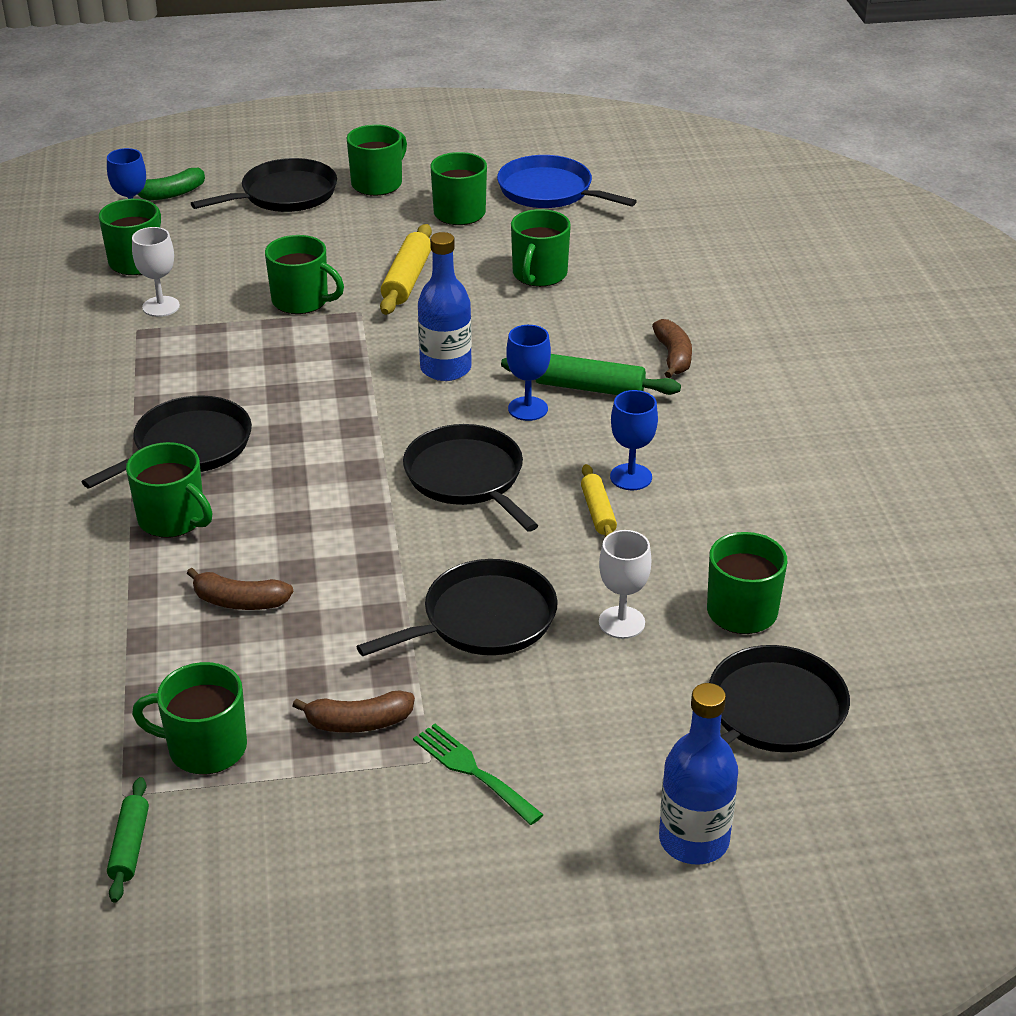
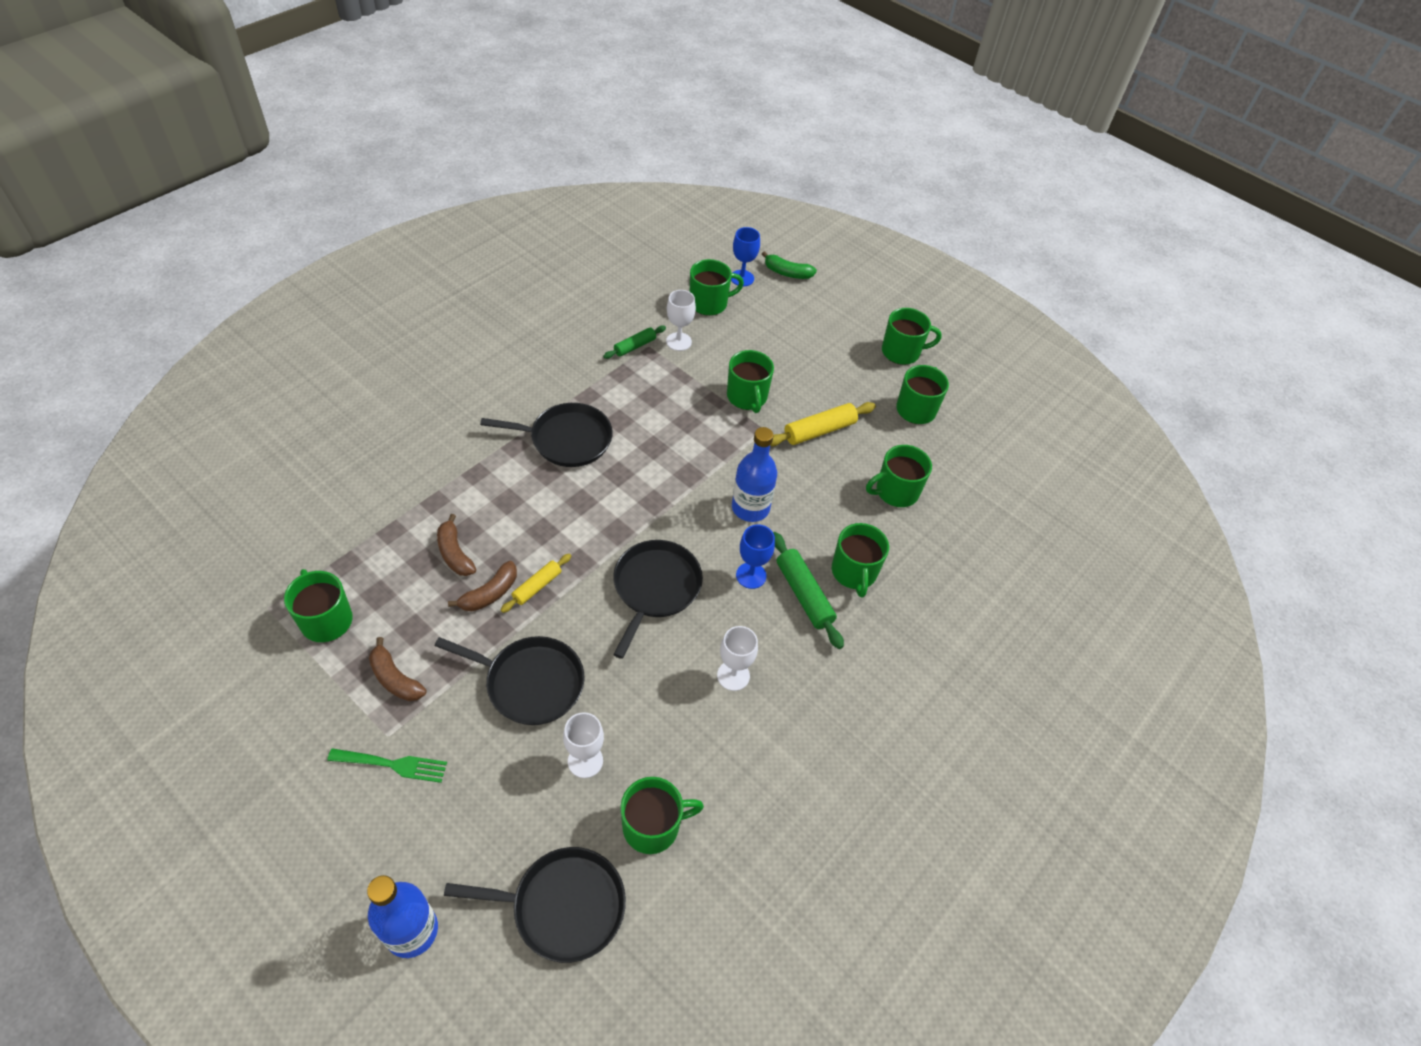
camera: 45 degrees right, 15 degrees up
green rolling pin [107,777,149,903] -> green rolling pin moved to [603,326,666,359]
green mug [126,442,212,537] -> green mug moved to [832,523,889,598]
black pan [191,158,337,212] -> none
green fork [413,724,544,825] -> green fork turned 90 degrees clockwise [327,748,447,783]
blue pan [497,155,637,208] -> none
yellow rolling pin [581,464,617,537] -> yellow rolling pin moved to [501,553,571,613]
blue goblet [610,390,658,490] -> white goblet [717,626,758,691]
brown banana [652,319,692,378] -> brown banana moved to [448,561,517,611]

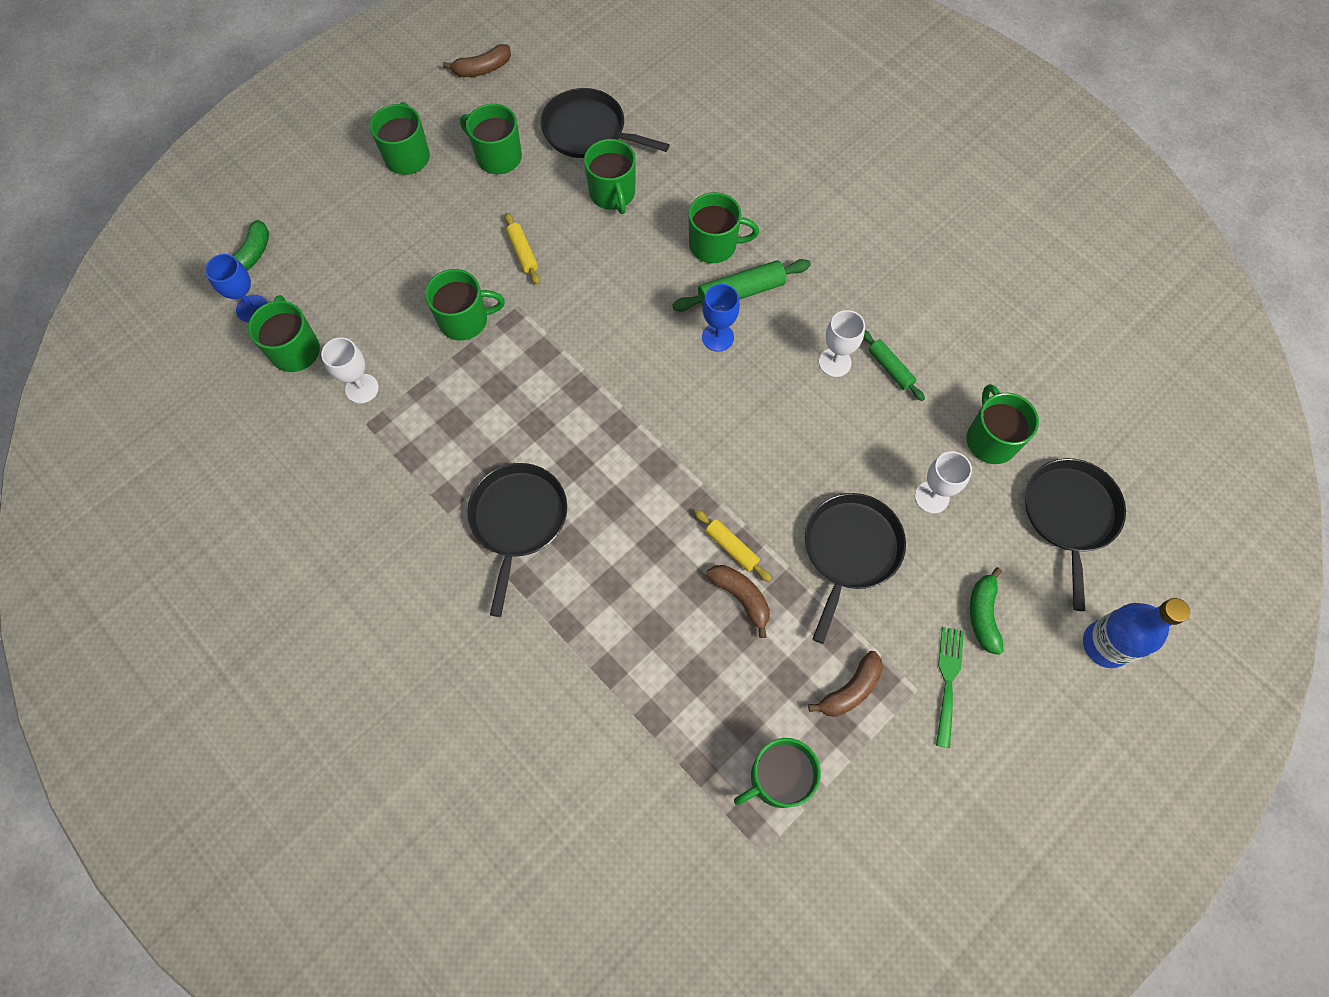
camera: 80 degrees left, 15 degrees up
brown banana [437,514,476,576] -> brown banana moved to [443,44,511,77]
green rolling pin [603,326,666,359] -> green rolling pin moved to [863,330,925,401]
black pan [613,540,703,659] -> black pan moved to [540,88,670,158]
blue bottle [732,427,777,522] -> none
yellow rolling pin [770,402,876,446] -> yellow rolling pin [505,213,540,285], size x0.63
none -> green banana [970,567,1003,655]

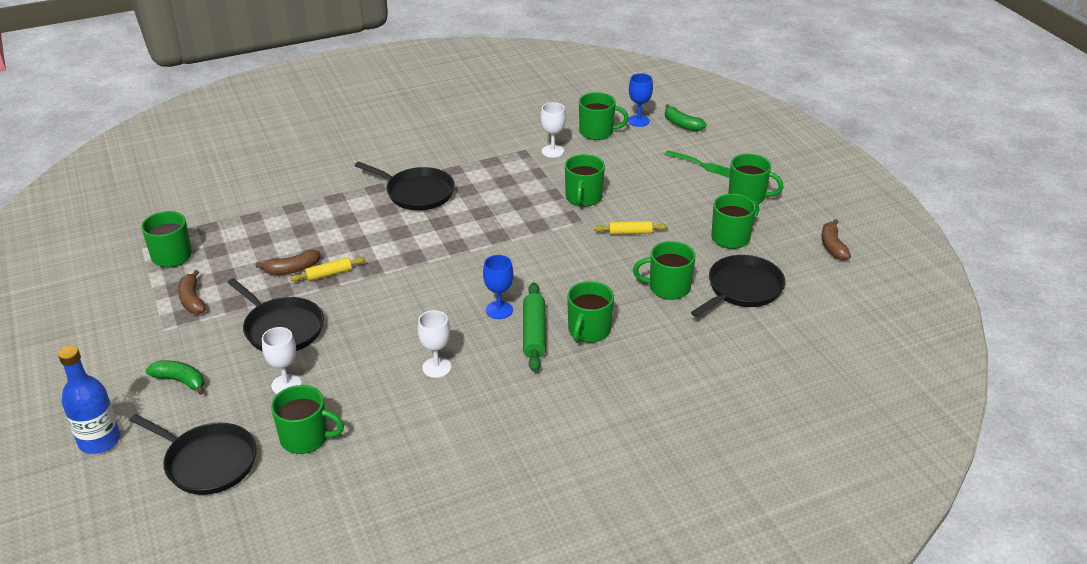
camera: 110 degrees right, 30 degrees down
green rolling pin [863,330,925,401] -> none
green fork [936,627,964,748] -> green fork moved to [664,150,730,178]

